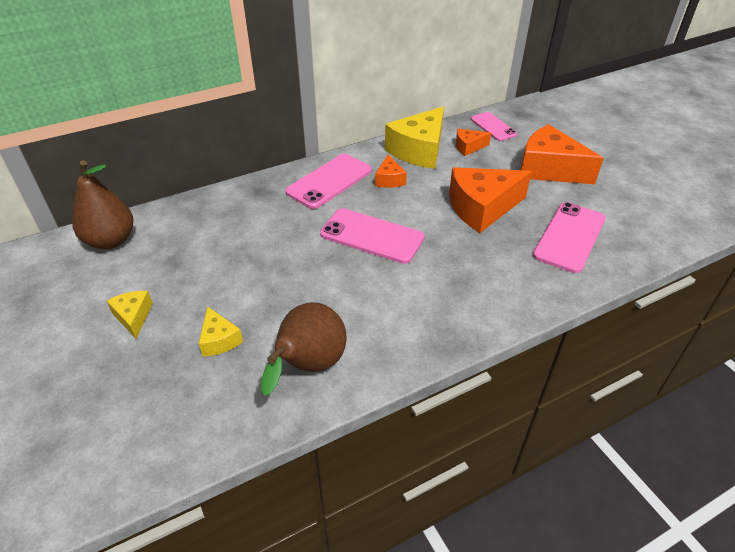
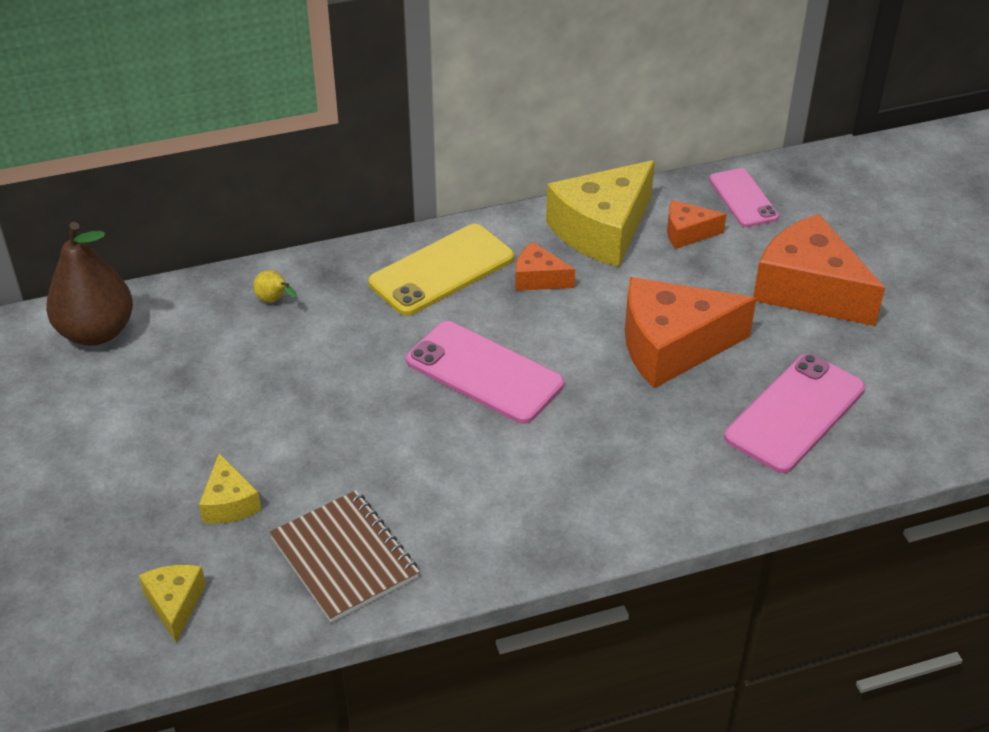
camera: 10 degrees right, 0 degrees up
yellow cheese [107,291,153,339] -> yellow cheese moved to [139,565,206,643]
brown pear [261,302,347,396] -> brown notebook [269,490,419,622]
pink phone [285,154,372,209] -> yellow phone [368,224,514,316]
orange cheese [375,155,407,188] -> orange cheese turned 105 degrees clockwise [515,242,575,291]
none -> yellow pear [253,270,297,303]

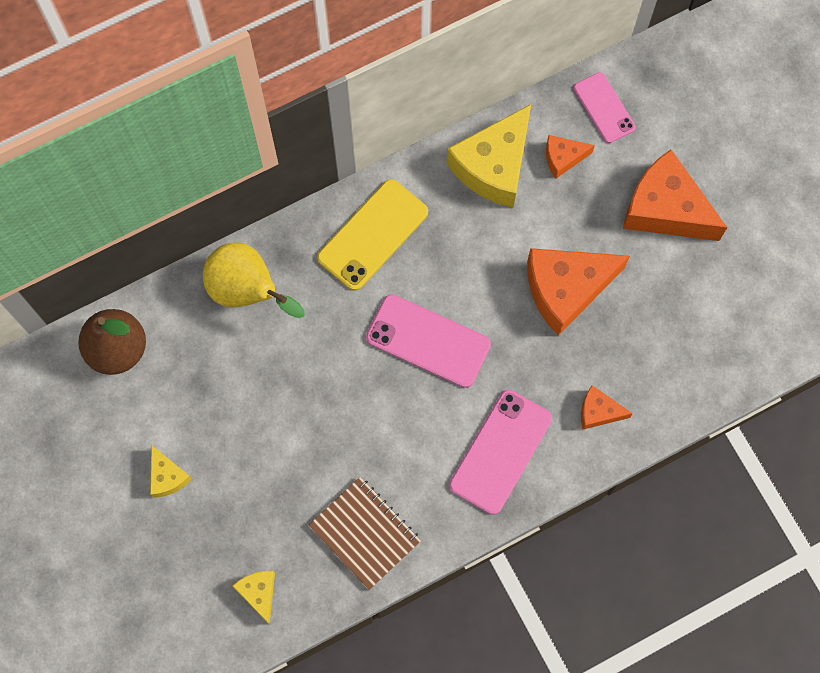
camera: 10 degrees left, 30 degrees up
yellow cheese [199,453,261,524] -> yellow cheese moved to [150,445,192,498]
yellow pear [253,270,297,303] -> yellow pear [203,242,305,318], size x2.49
orange cheese [515,242,575,291] -> orange cheese moved to [581,385,633,429]
pink phone [724,354,865,473] -> pink phone moved to [449,390,552,515]

